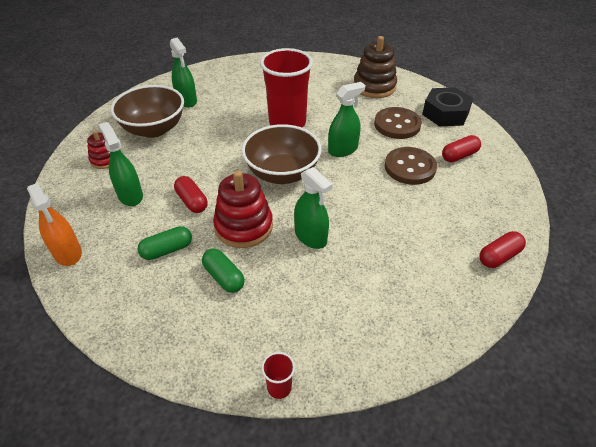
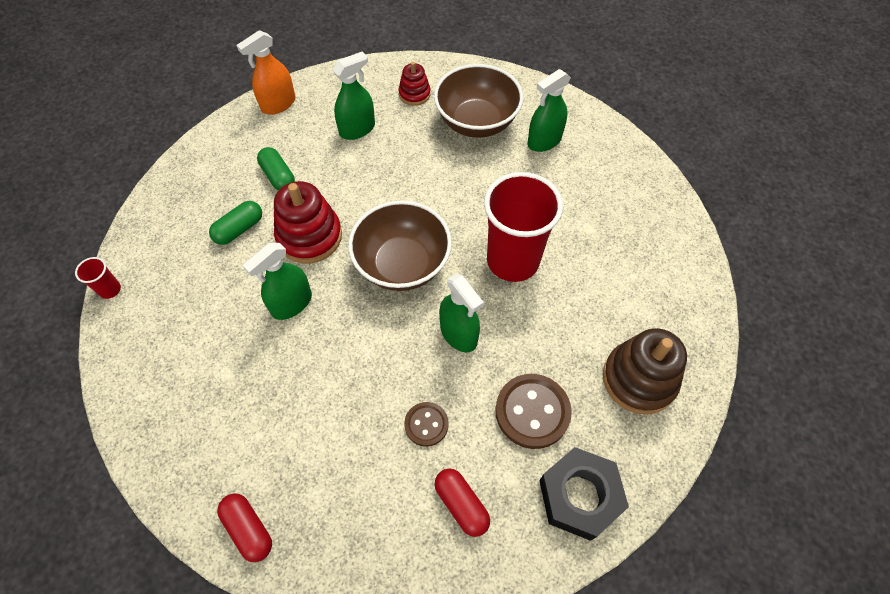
camera: 85 degrees right, 15 degrees up
red capsule [174,176,208,213] -> none
brown button [385,147,437,185] -> brown button [404,402,449,447], size x0.58

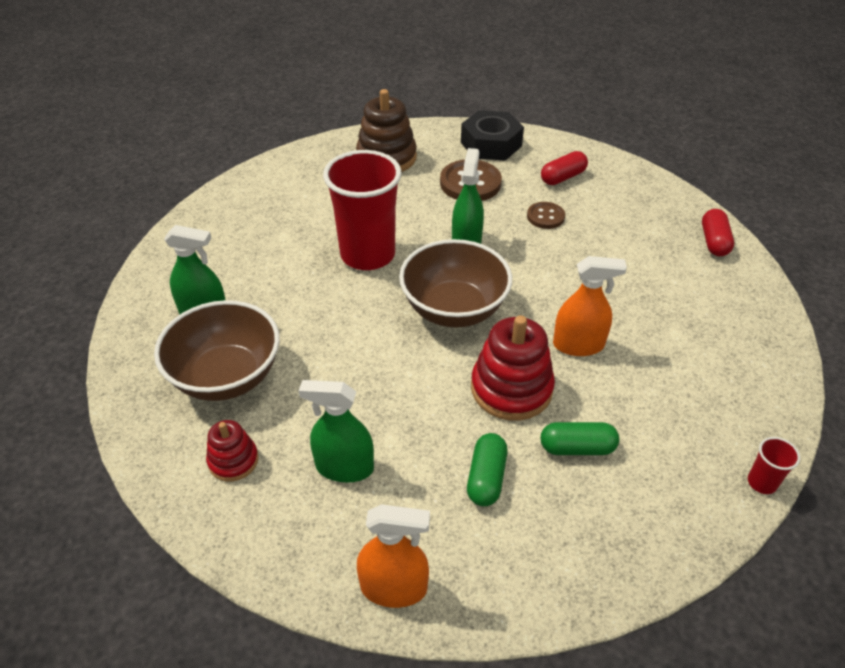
camera: 135 degrees left, 15 degrees down
green spray bottle [242,243,312,320] -> orange spray bottle [553,256,627,356]
red capsule [435,468,490,537] -> red capsule turned 45 degrees clockwise [541,151,588,185]

